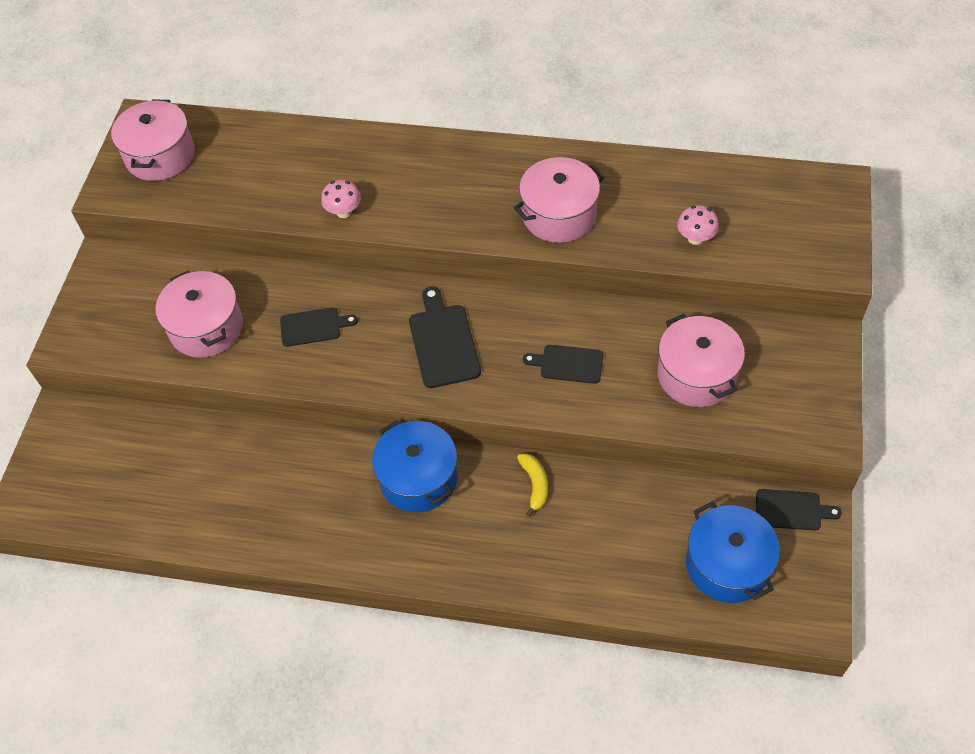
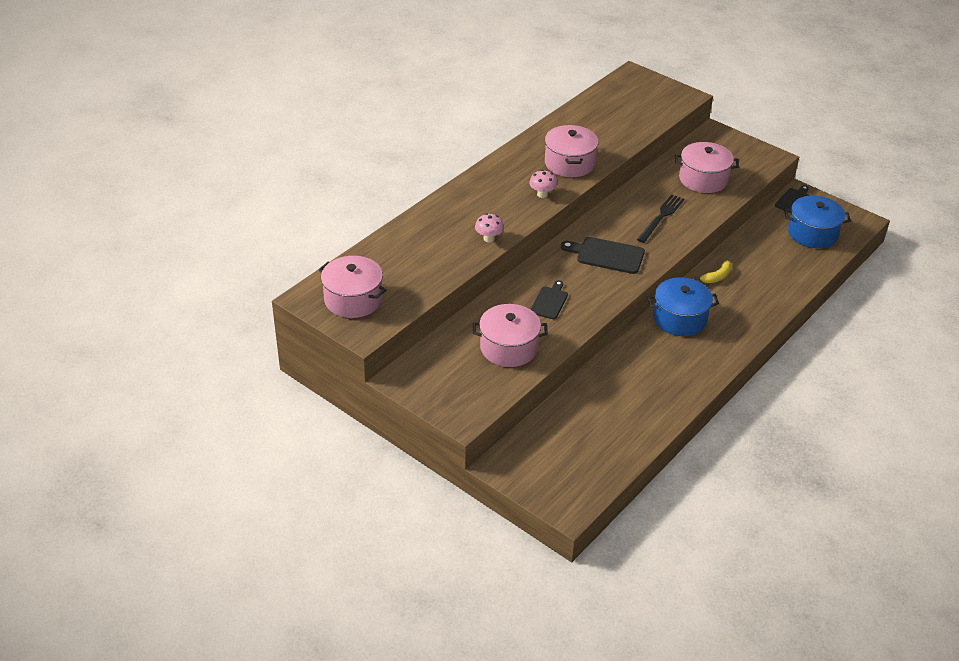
camera: 65 degrees left, 15 degrees down
yellow banana [517,453,548,517] -> yellow banana turned 120 degrees clockwise [695,260,732,283]
black cutting board [523,345,603,384] -> black fork [637,194,684,243]
pink mushroom [677,205,719,245] -> pink mushroom moved to [529,170,557,198]

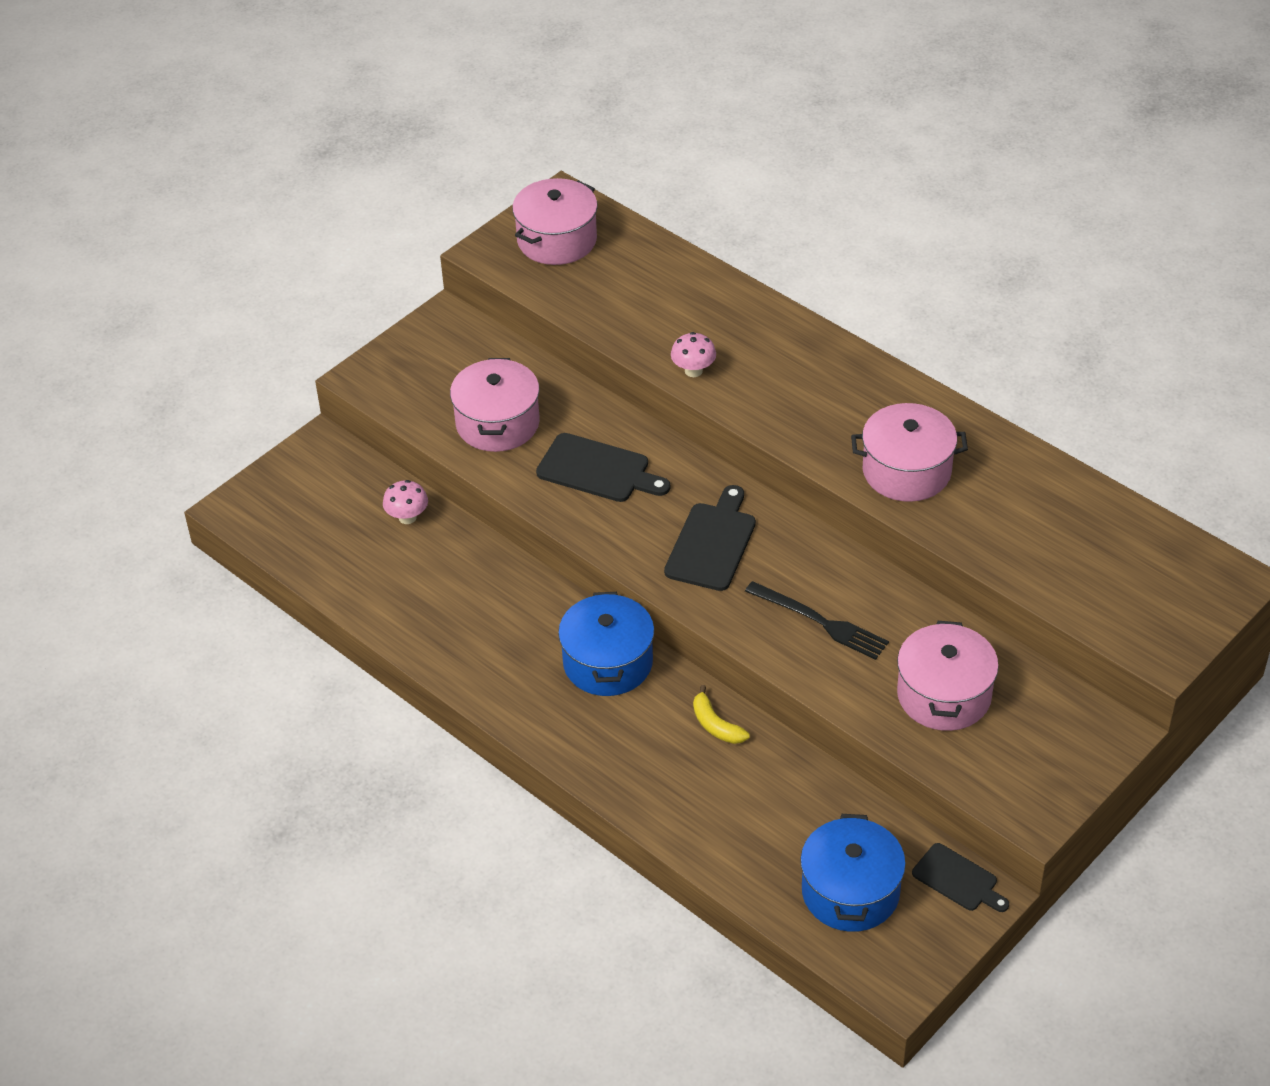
camera: 95 degrees right, 5 degrees up
pink mushroom [529,170,557,198] -> pink mushroom moved to [383,480,428,524]
black cutting board [530,280,568,319] -> black cutting board [536,433,671,502], size x1.52

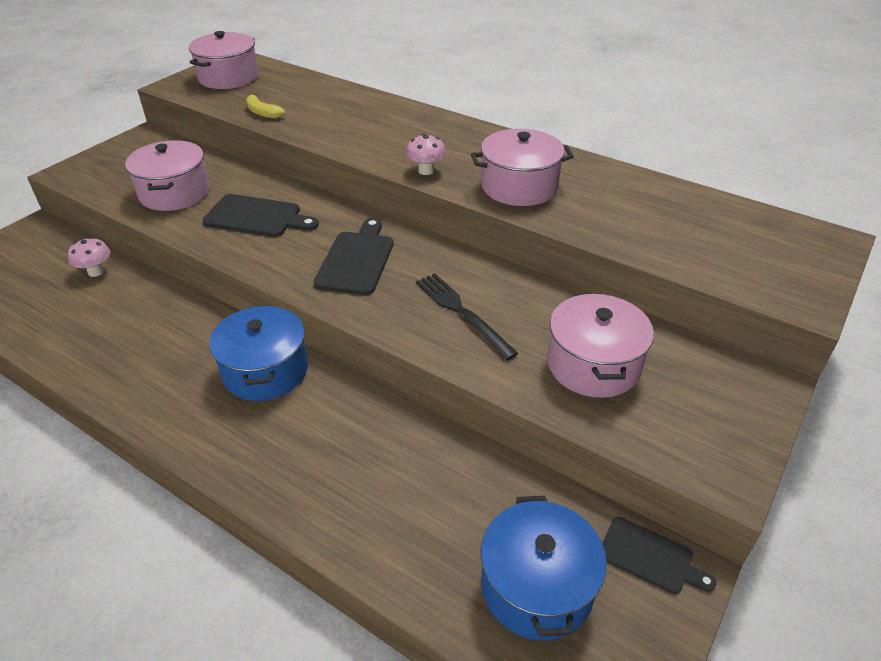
camera: 10 degrees left, 5 degrees down
pink mushroom [671,332,716,377] -> pink mushroom moved to [406,134,446,175]
yellow banana [693,685,749,744] -> yellow banana moved to [246,93,285,119]
black fork [745,581,889,660] -> black fork turned 150 degrees counterclockwise [416,273,518,360]

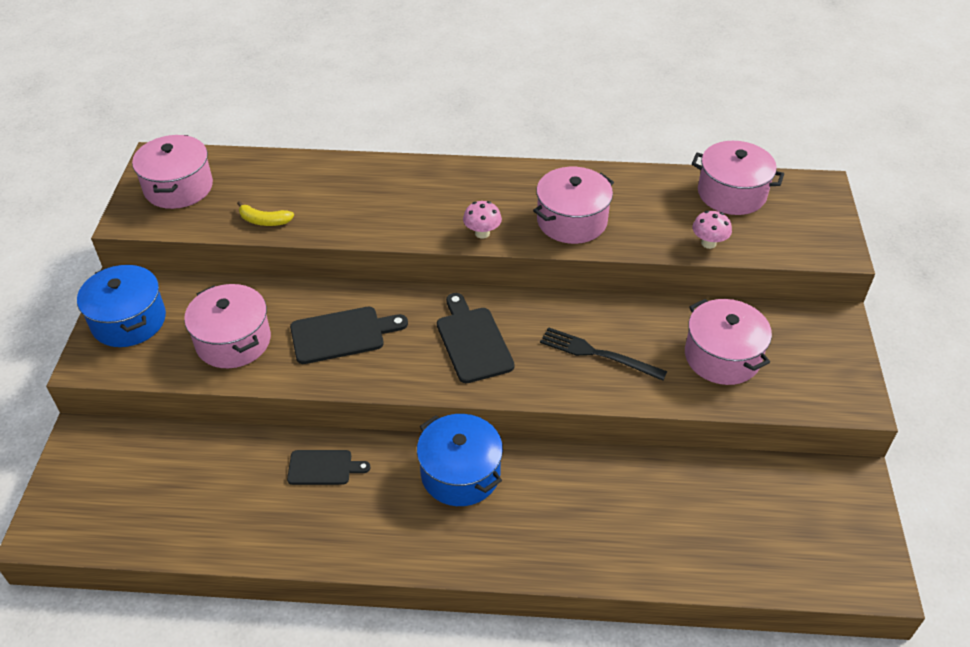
camera: 30 degrees left, 5 degrees up
pink mushroom [68,237,110,277] -> pink mushroom moved to [692,211,732,249]
blue pot [481,496,607,640] -> blue pot moved to [77,265,166,347]
black cutting board [602,517,716,594] -> black cutting board moved to [287,450,370,485]
none -> pink pot [692,141,784,215]

